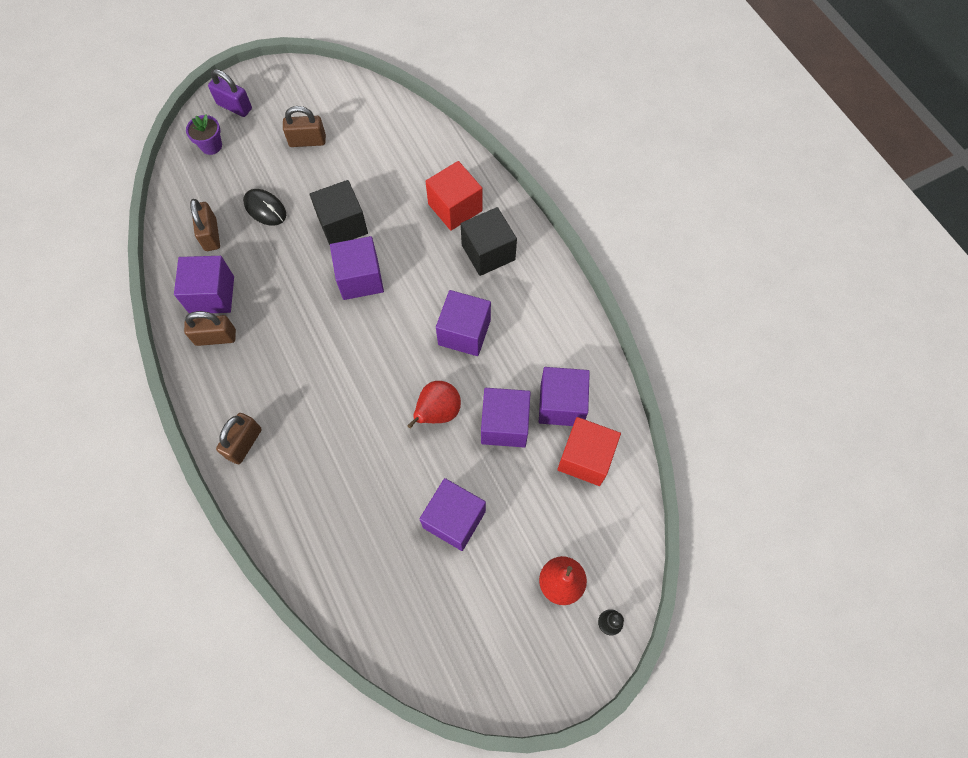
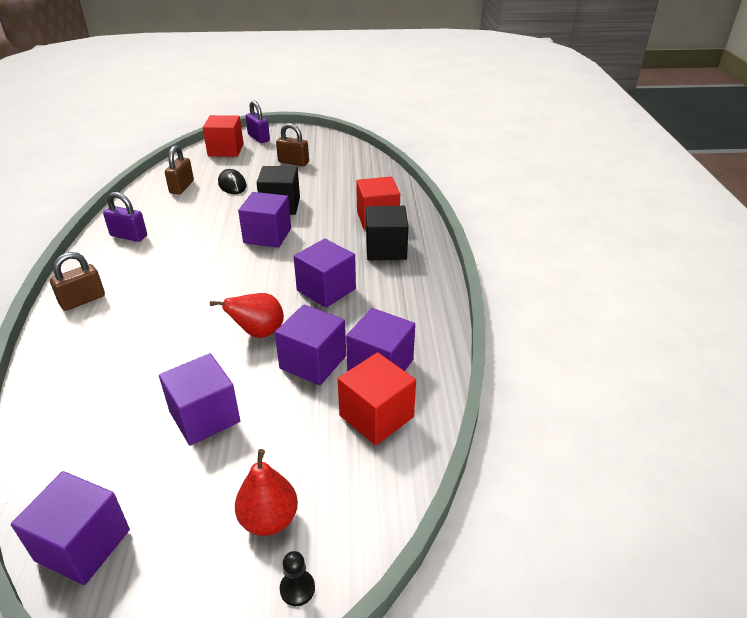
camera: 25 degrees right, 30 degrees down
purple cube [174,256,234,313] -> purple cube moved to [11,471,130,585]
brown padlock [184,311,236,346] -> purple padlock [103,192,147,242]
purple flower pot [186,115,222,155] -> red cube [203,115,244,157]

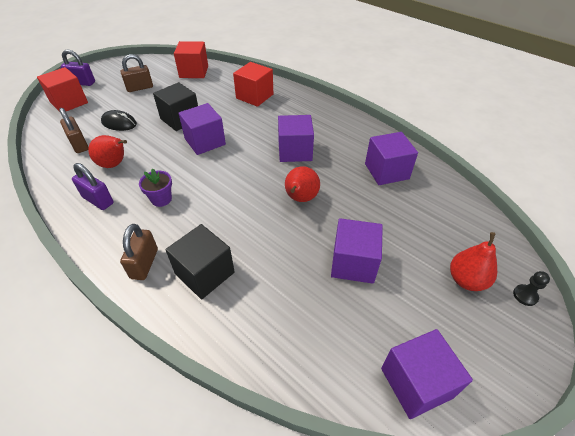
camera: 45 degrees left, 10 degrees up
purple padlock [103,192,147,242] -> purple padlock turned 60 degrees clockwise [72,163,114,210]
purple cube [275,304,346,385] -> none
red cube [338,352,416,445] -> red cube moved to [174,41,208,78]
black cube [366,206,408,260] -> black cube moved to [165,224,235,299]
none -> red pear [88,135,127,168]
none -> purple flower pot [139,169,172,207]

